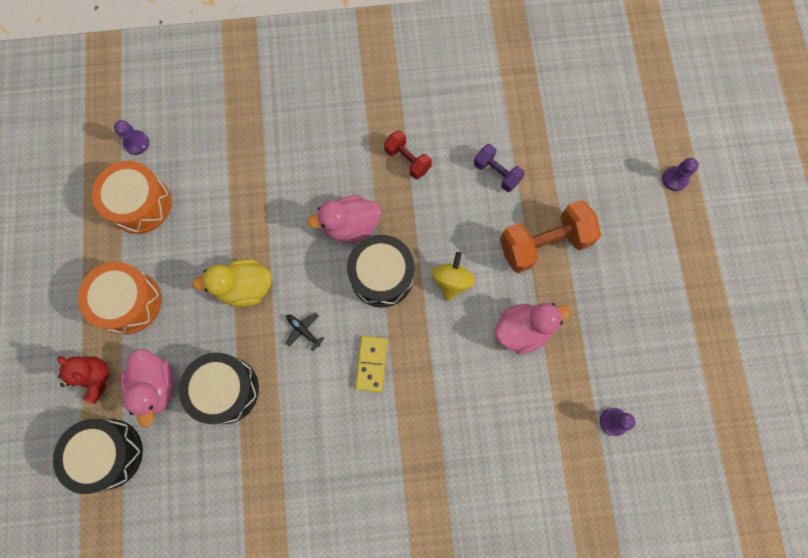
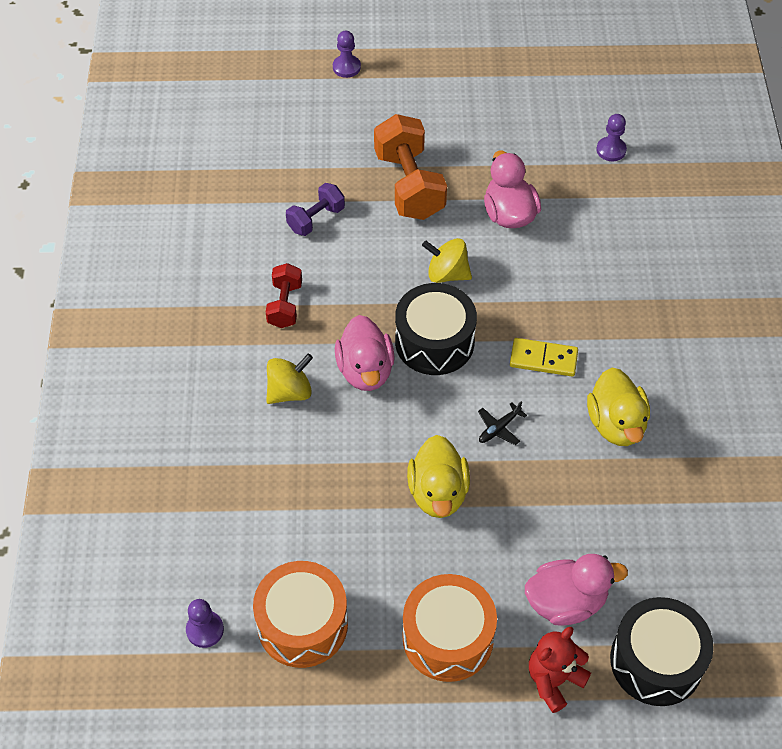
camera: 85 degrees left, 20 degrees down
black drum [179,353,259,424] -> none
red dumbbell [384,130,432,179] -> red dumbbell turned 45 degrees counterclockwise [266,263,302,328]
none -> yellow spinning top [266,354,313,404]
none -> yellow duck [587,368,650,446]

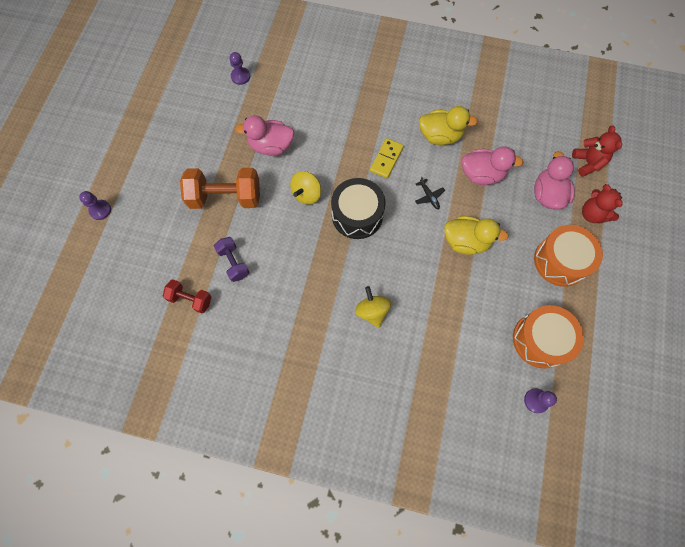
camera: 75 degrees left, 15 degrees up
red dumbbell [266,263,302,328] -> red dumbbell moved to [163,279,211,313]
pink duck [335,315,395,391] -> pink duck moved to [462,146,523,185]
black drum [610,597,714,706] -> red teddy bear [572,126,622,177]

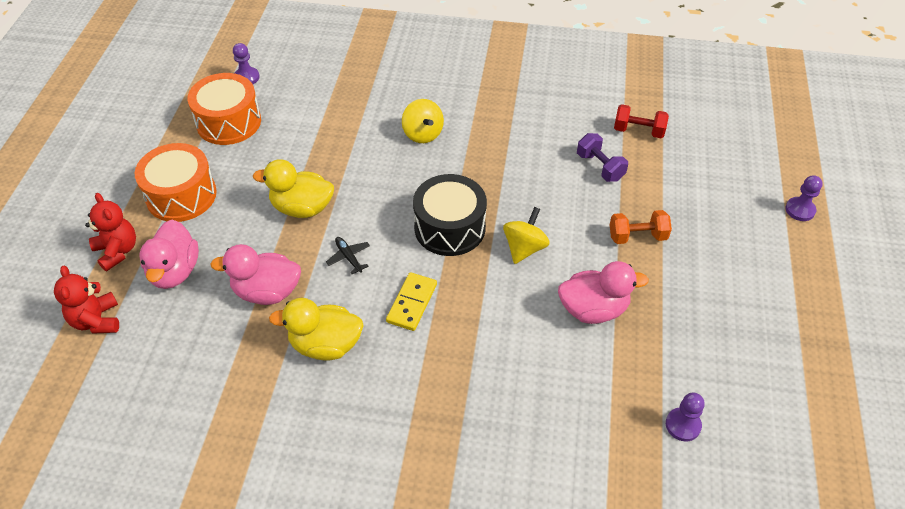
camera: 175 degrees right, 20 degrees down
orange dumbbell [180,168,260,209] -> orange dumbbell [610,210,672,244], size x0.56

